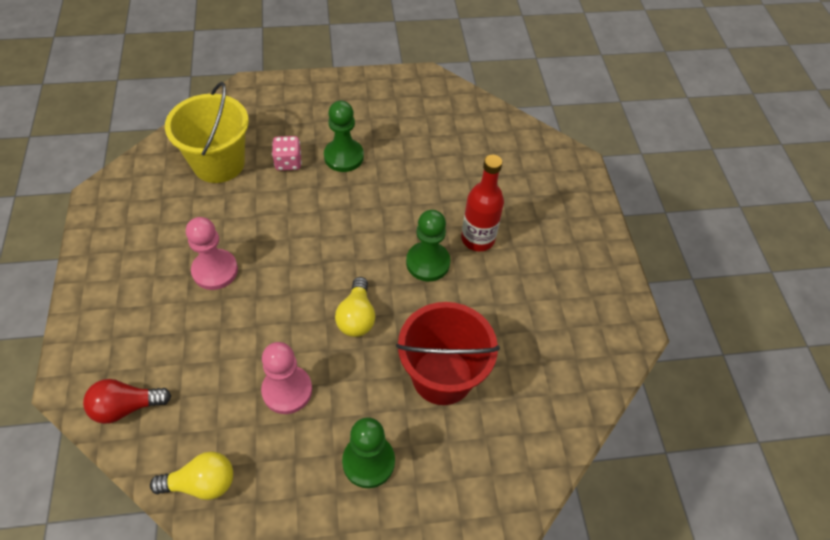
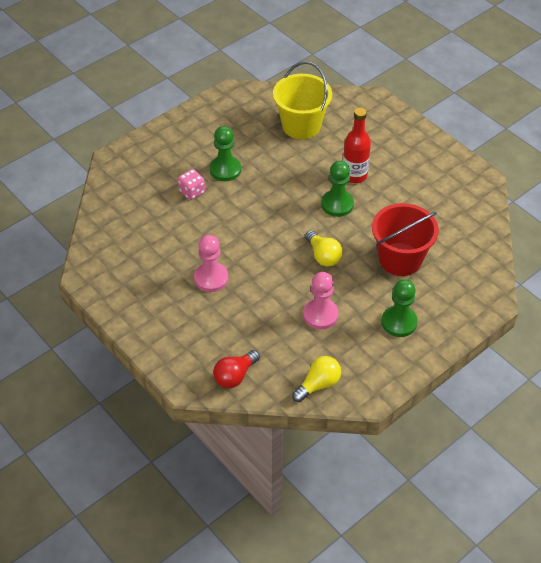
camera: 30 degrees left, 5 degrees down
yellow bucket [165,82,249,183] -> yellow bucket moved to [273,61,332,139]

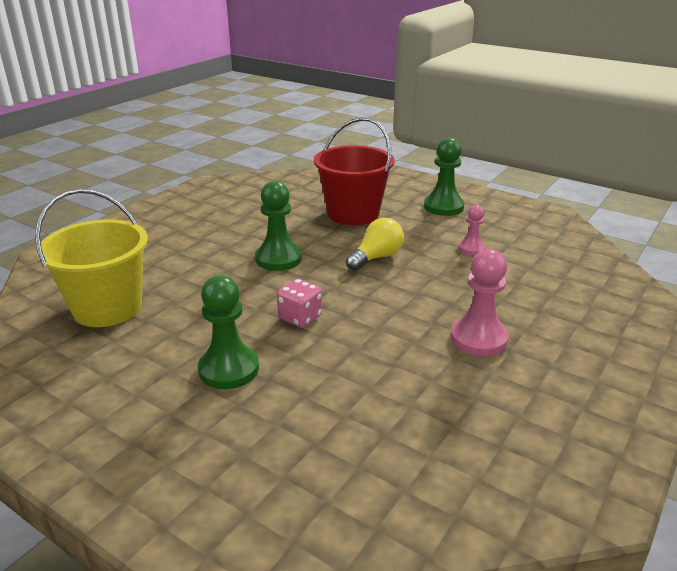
camera: 105 degrees left, 20 degrees down
pink dice [178,169,205,200] -> pink dice moved to [277,279,322,328]
red light bulb [213,350,260,388] -> none
yellow light bulb [292,356,341,402] -> none
pink pawn [303,272,339,329] -> pink pawn [458,205,486,255], size x0.59
red bottle [343,108,371,183] -> none

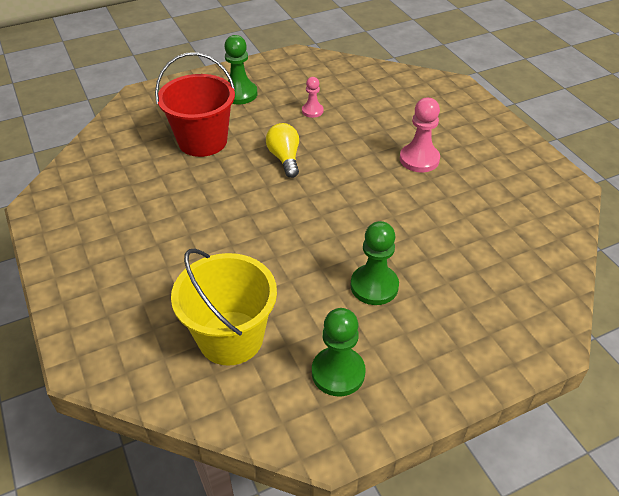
camera: 60 degrees left, 15 degrees up
green pawn [255,181,302,271] -> green pawn moved to [312,308,366,396]
pink dice [277,279,322,328] -> none

